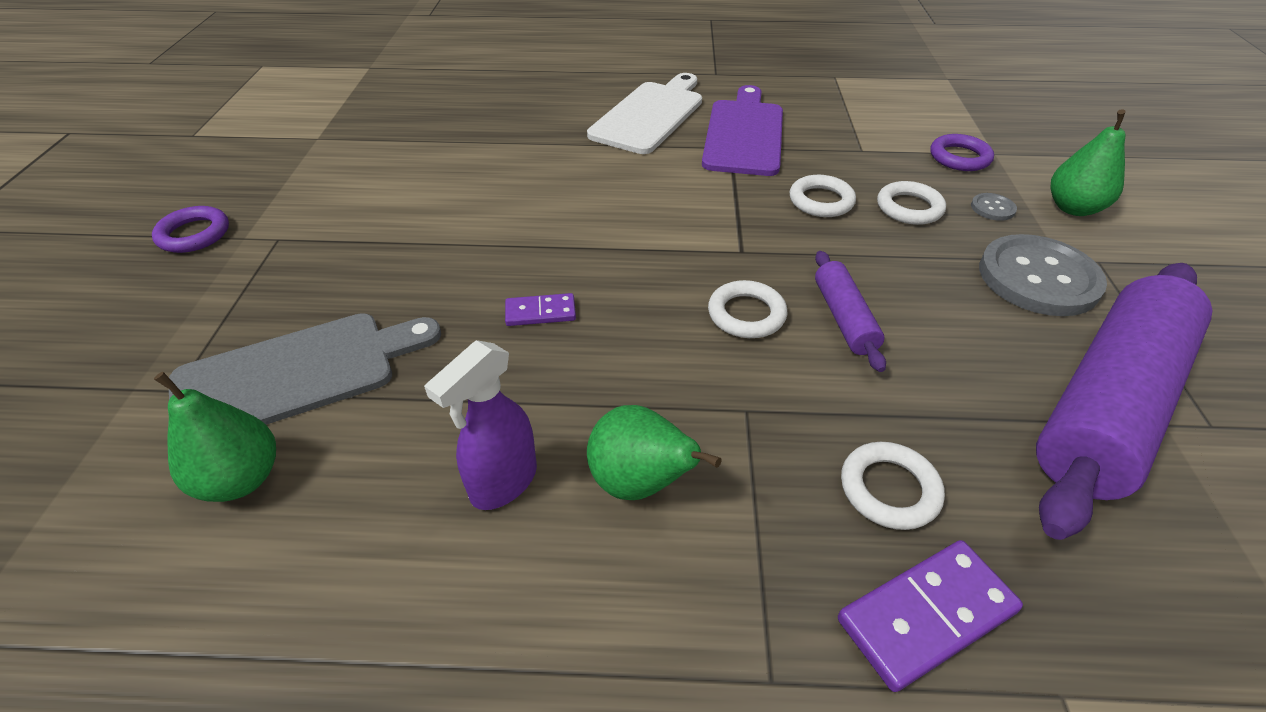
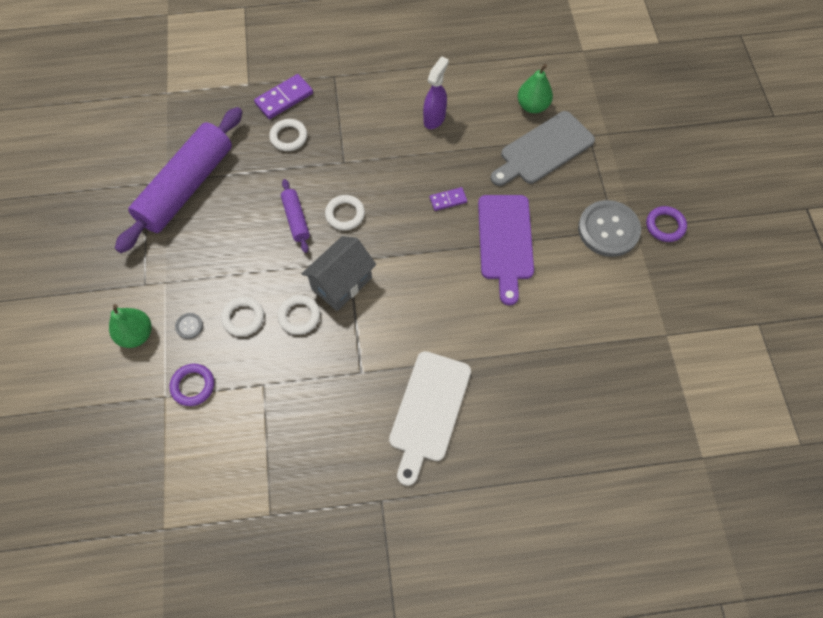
camera: 170 degrees right, 20 degrees up
green pear [587,405,722,500] -> none
purple cutting board [702,85,783,176] -> purple cutting board moved to [478,195,534,305]
grey button [979,234,1107,316] -> grey button moved to [578,200,641,257]
none -> grey house [301,236,376,311]

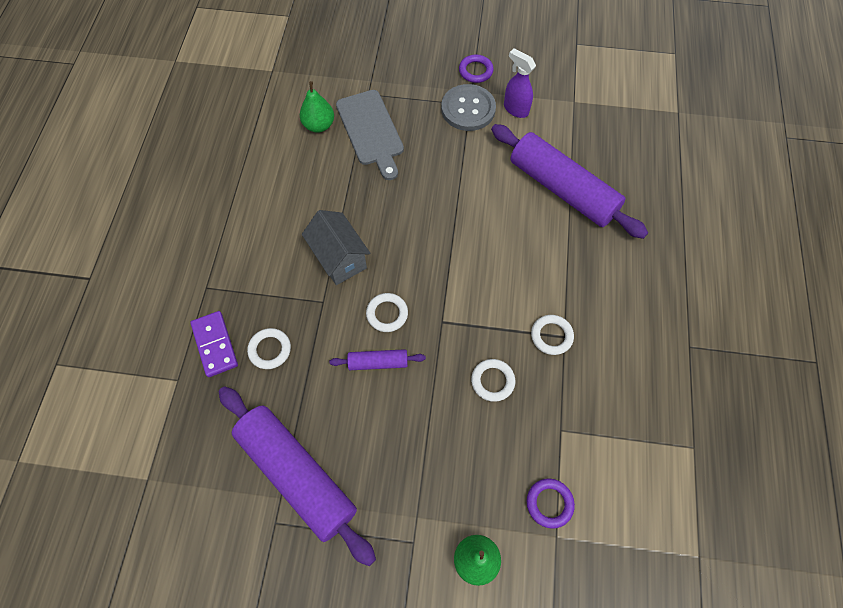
camera: 75 degrees left, 0 degrees up
grey button [175,313,203,339] -> none
white ring [221,297,264,336] -> white ring moved to [531,315,574,355]
grey house [301,236,376,311] -> grey house moved to [302,210,370,285]
white cutting board [389,351,471,486] -> none
purple spray bottle [423,56,449,129] -> purple spray bottle moved to [504,48,536,118]
purple domino [430,187,467,211] -> none
purple cutting board [478,195,534,305] -> none
none -> purple rolling pin [491,124,648,239]

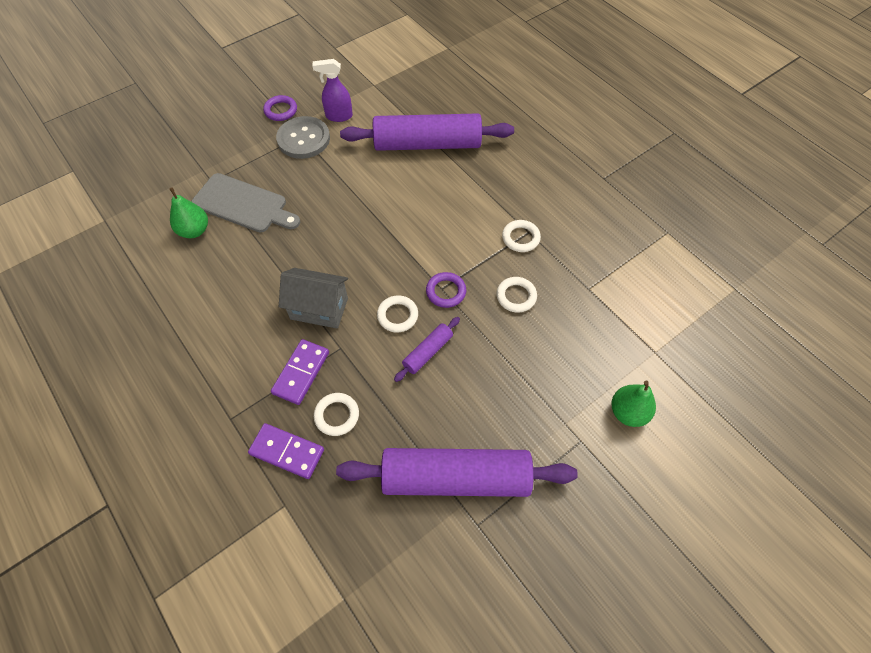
camera: 45 degrees left, 5 degrees down
purple ring [527,479,575,529] -> purple ring moved to [426,272,466,308]
none -> purple domino [271,339,329,405]

